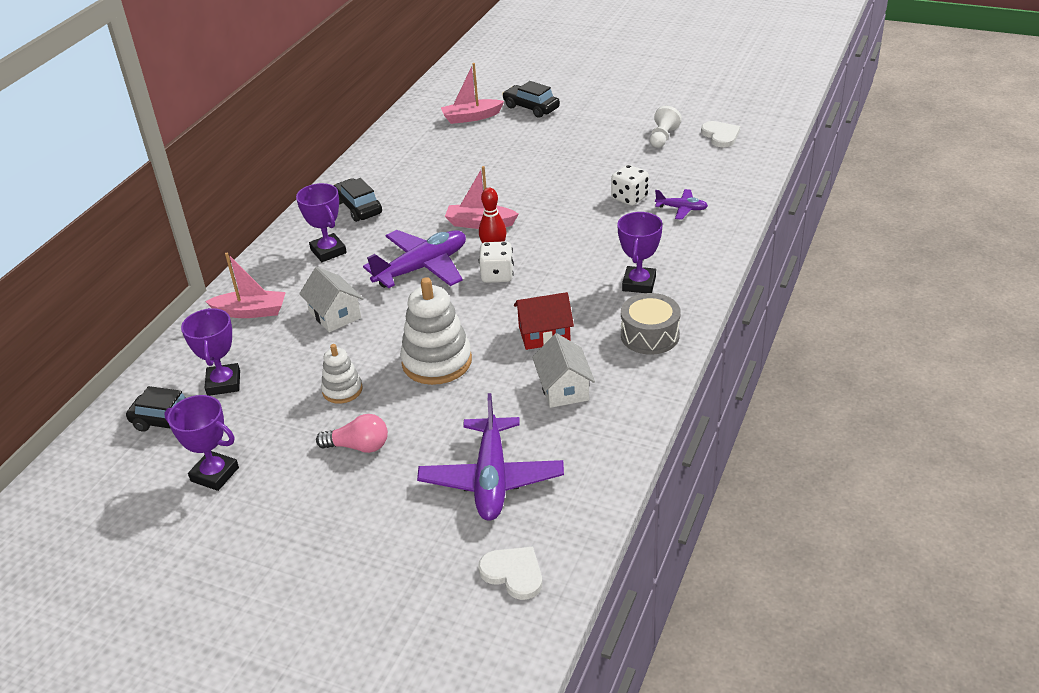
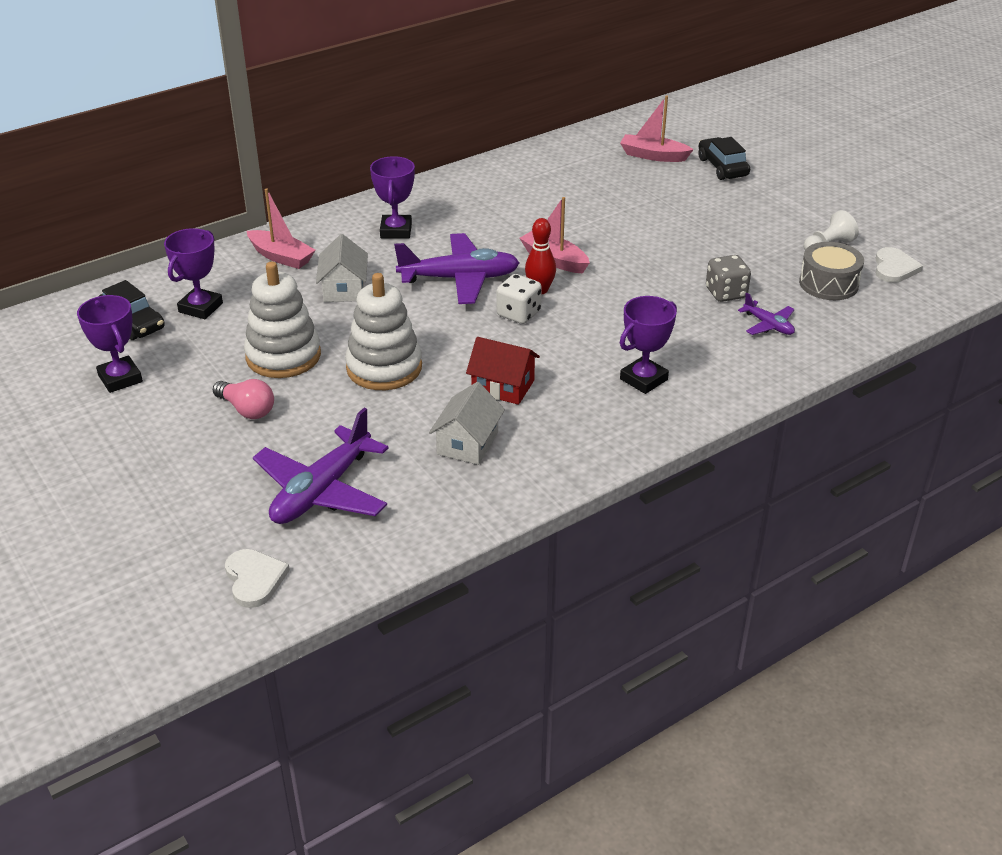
camera: 30 degrees right, 0 degrees up
white stacking toy [321,344,363,404] -> white stacking toy [244,262,321,378], size x1.78
black car [334,178,382,222] -> none
white dice [611,165,649,206] -> grey dice [706,255,751,302]
grey drum [621,293,681,355] -> grey drum moved to [799,242,864,300]

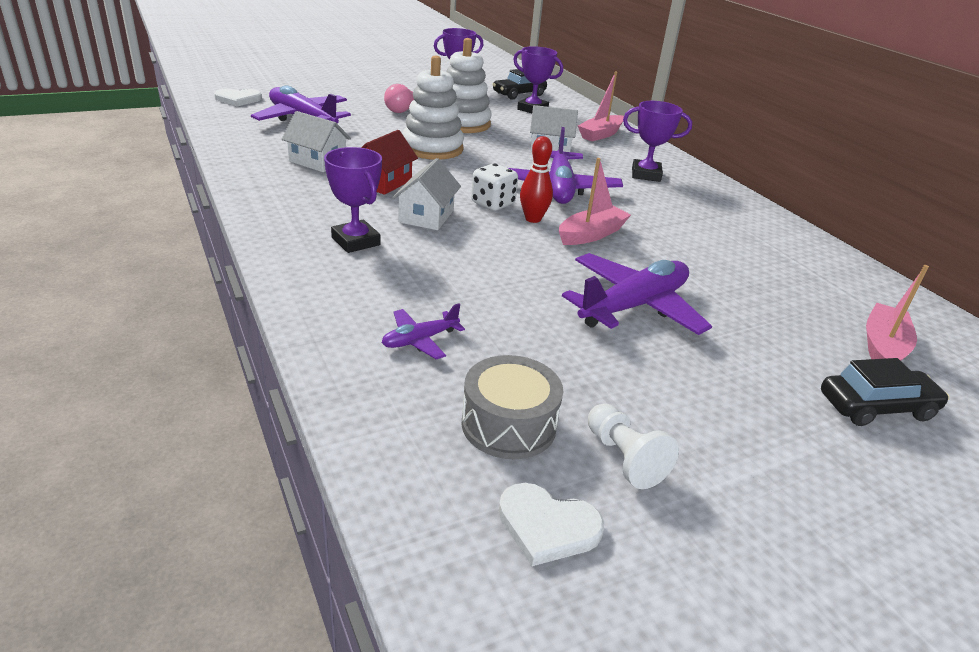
camera: 95 degrees right, 5 degrees down
grey dice [706,255,751,302] -> none
none -> white house [392,158,461,230]
none -> purple plane [562,253,712,335]

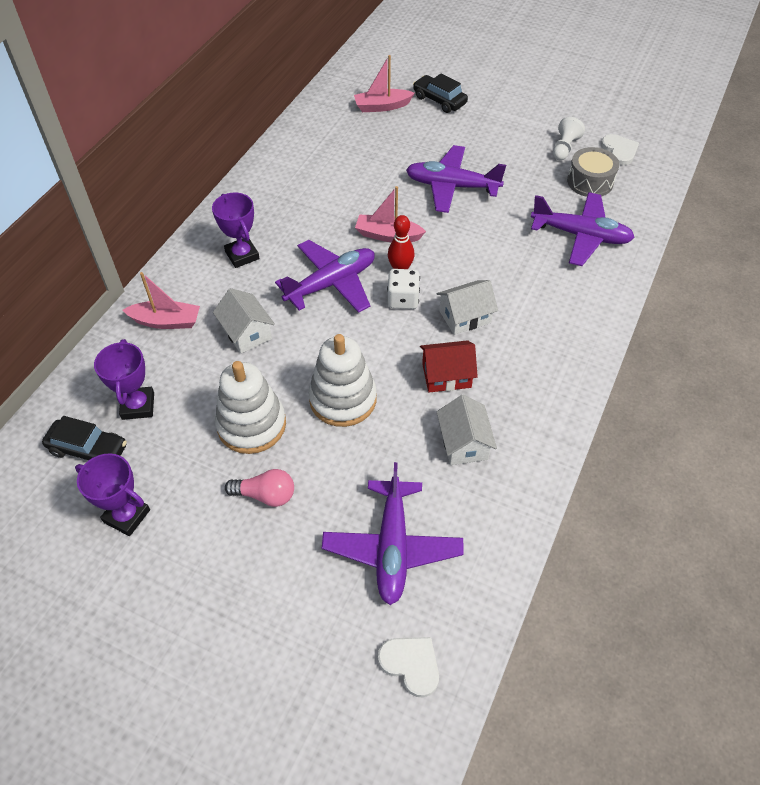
camera: 125 degrees left, 20 degrees up
purple trophy [324,147,382,253] -> none
purple plane [382,303,465,359] -> purple plane [531,192,635,266], size x2.02

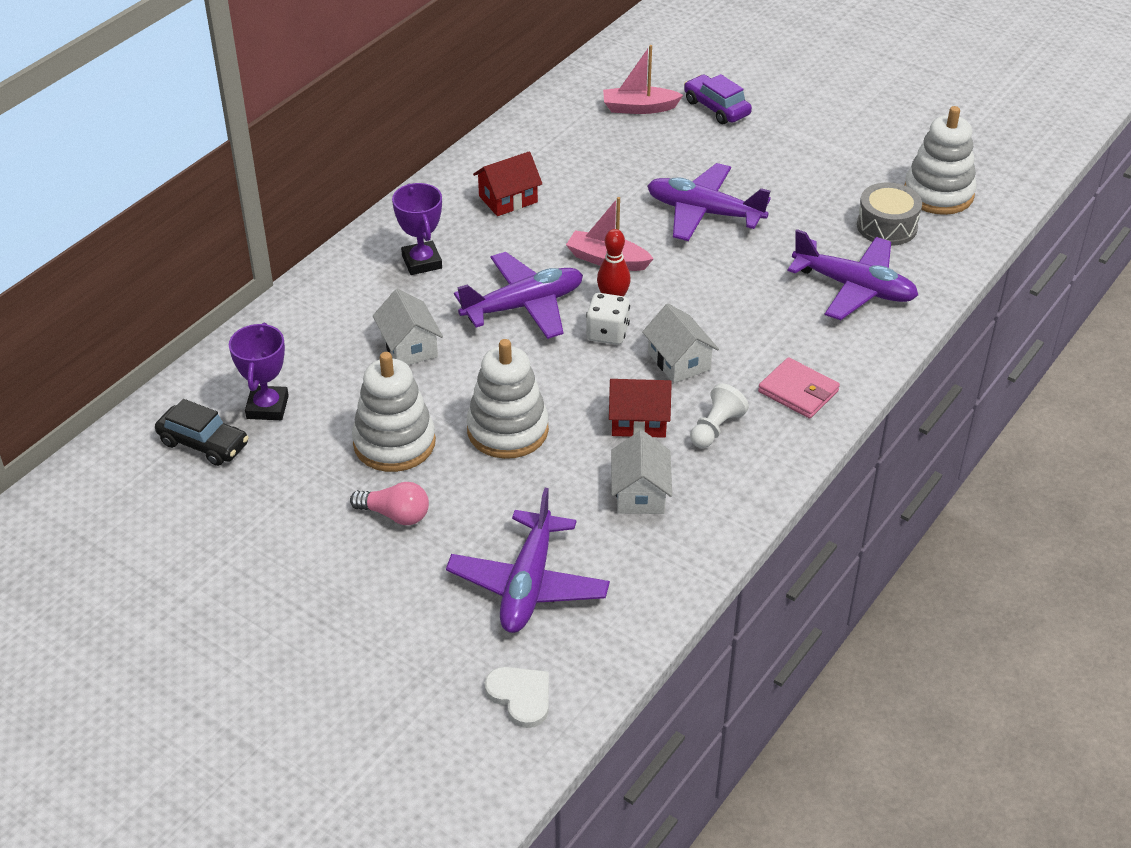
camera: 10 degrees right, 10 degrees down
purple trophy [75,453,150,536] -> none
pink boat [123,272,200,329] -> none
black car [413,74,468,113] -> purple car [684,74,752,124]
white house [436,280,498,335] -> white house turned 75 degrees clockwise [642,304,719,383]
white pawn [553,117,585,160] -> white pawn moved to [690,383,749,448]
white heart [601,134,639,165] -> white stacking toy [905,106,977,215]
none -> red house [473,151,542,216]
none -> pink wallet [758,357,840,419]

